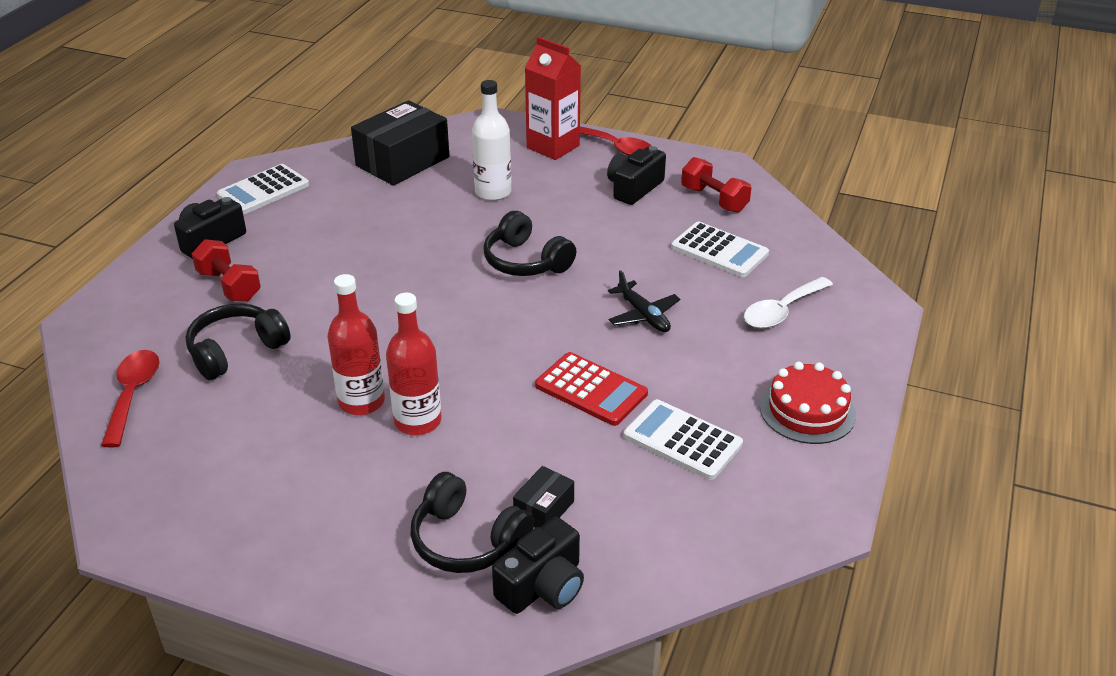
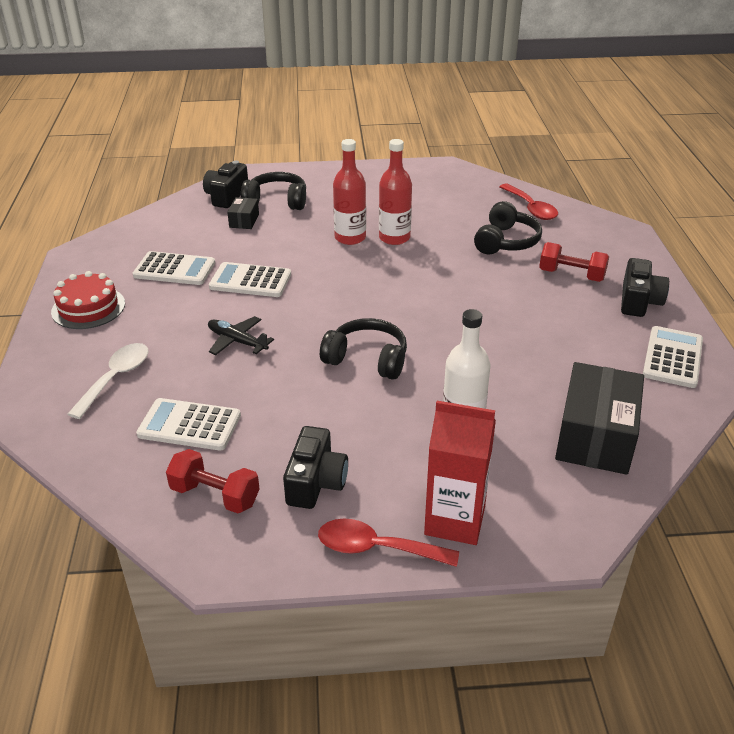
camera: 155 degrees right, 0 degrees up
red calculator [535,352,648,426] -> white calculator [209,262,291,297]

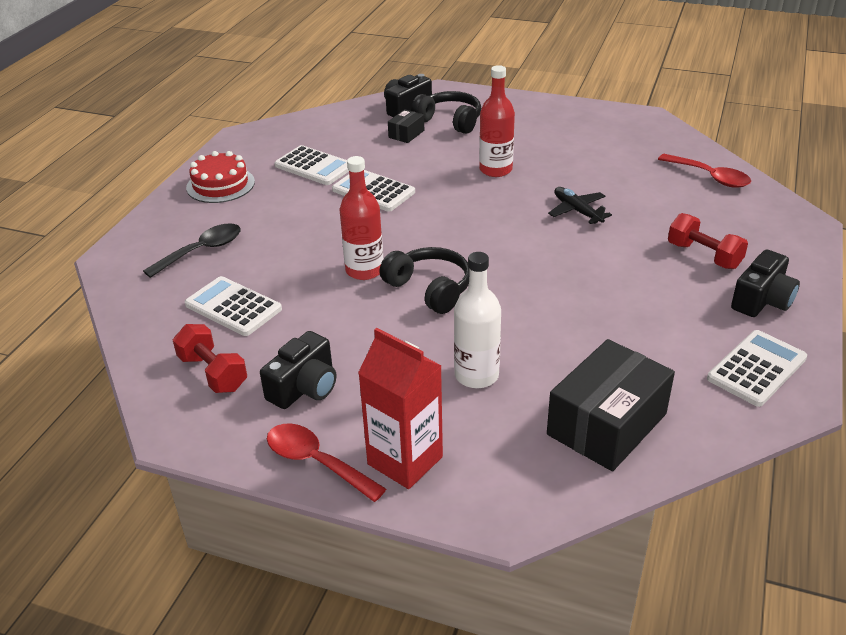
camera: 25 degrees right, 0 degrees up
white spoon [67,343,148,419] -> black spoon [143,223,241,278]
black plane [208,316,274,355] -> black plane moved to [548,187,612,224]
red bottle [379,139,412,245] -> red bottle moved to [339,156,383,280]
black headphones [474,201,542,255] -> none
red spoon [499,183,558,220] -> red spoon turned 45 degrees counterclockwise [658,154,751,188]

